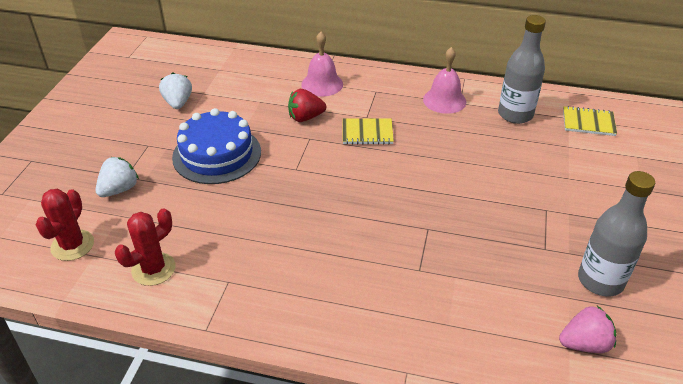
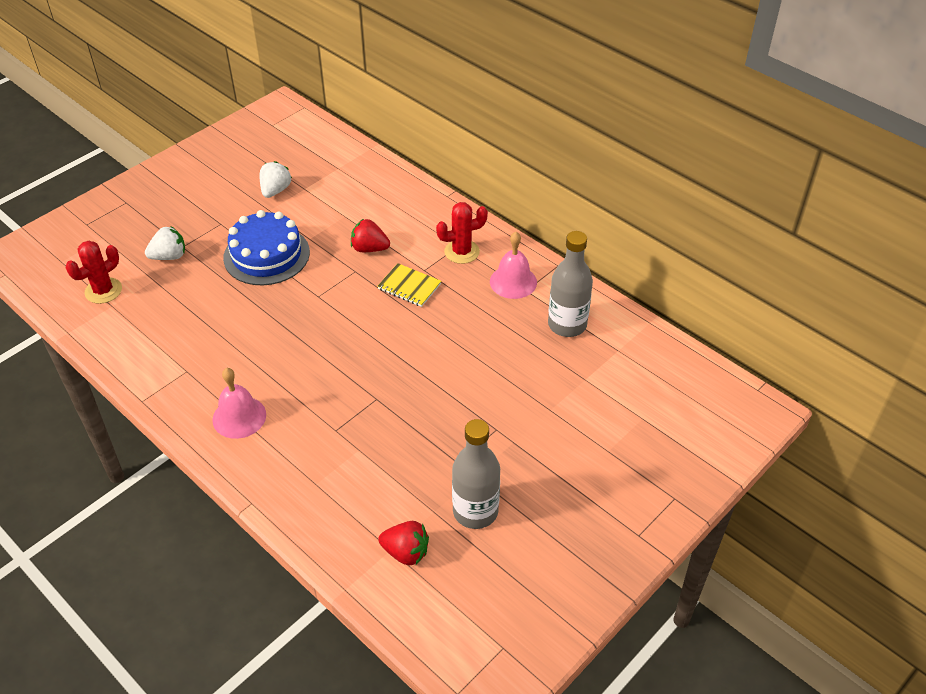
camera: 30 degrees right, 5 degrees up
red cactus [115,208,175,286] -> red cactus moved to [436,202,488,264]
pink bell [301,32,343,97] -> pink bell moved to [213,368,266,439]
pink strawberry [559,306,617,353] -> red strawberry [378,521,429,565]
yellow notebook [563,106,617,136] -> none

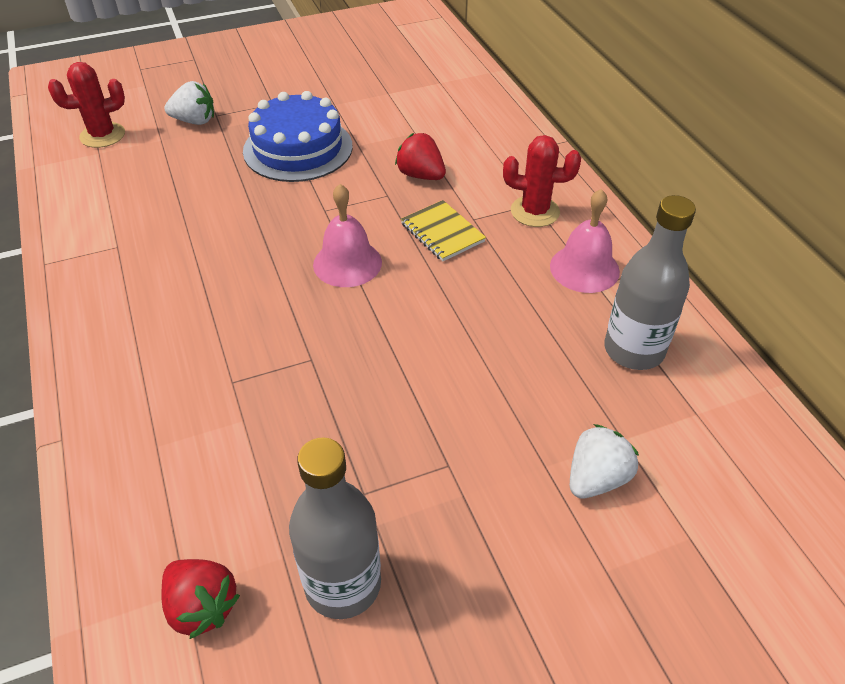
camera: 25 degrees right, 0 degrees up
pink bell [213,368,266,439] -> pink bell moved to [313,184,382,287]
white strawberry [260,161,292,198] -> white strawberry moved to [570,424,639,499]

